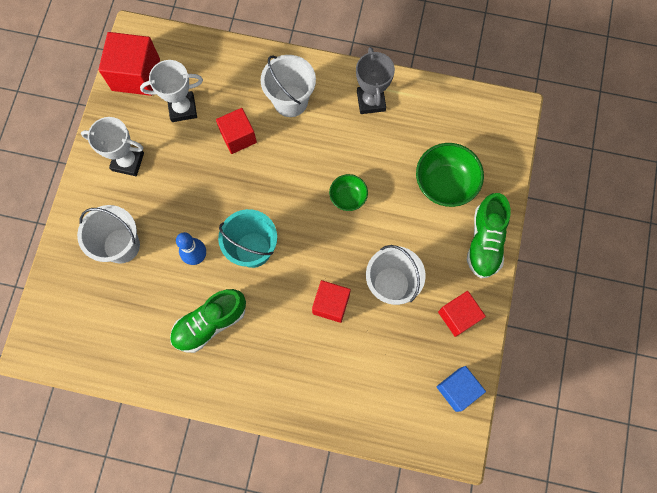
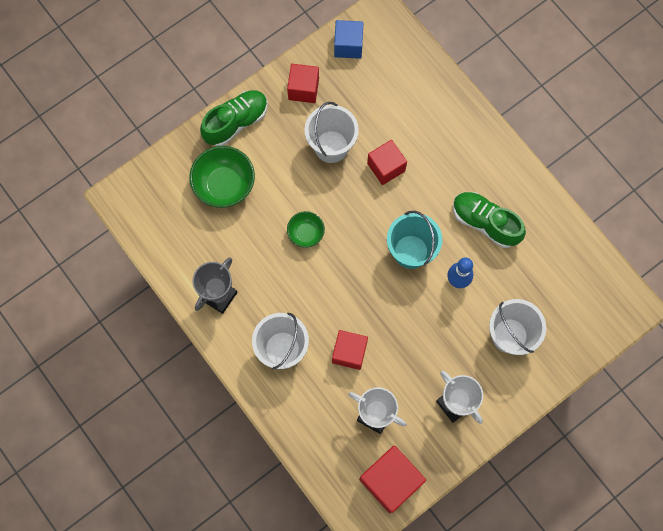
camera: 140 degrees left, 0 degrees up
green shoe [170,289,246,353] -> green shoe turned 150 degrees counterclockwise [453,192,526,248]

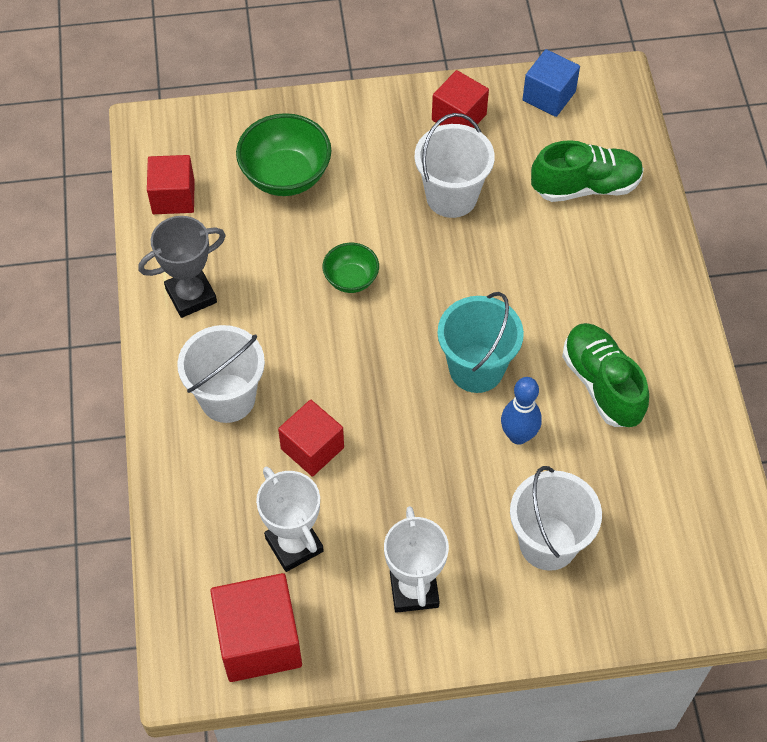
camera: 30 degrees right, 15 degrees down
green shoe [200,90,268,146] -> green shoe moved to [531,140,644,202]
red cube [367,140,407,185] -> red cube moved to [147,155,195,214]

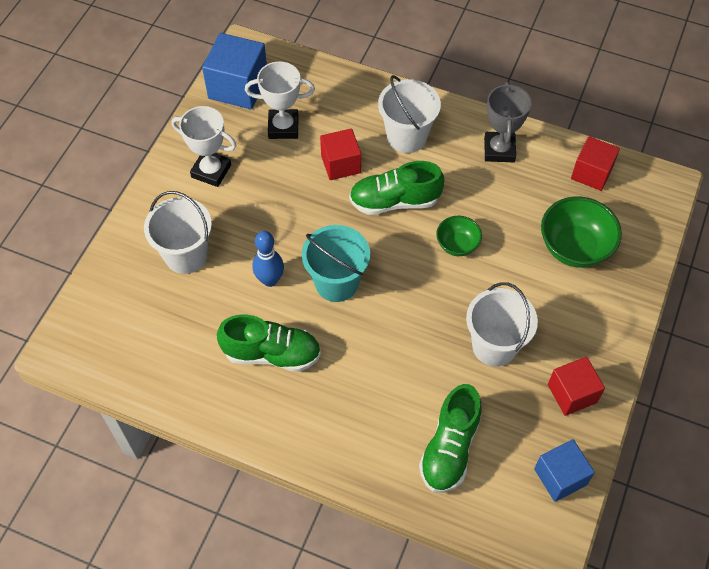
camera: 120 degrees right, 0 degrees up
red cube [210,573,302,682] -> blue cube [202,33,267,109]
none -> green shoe [349,161,444,215]

